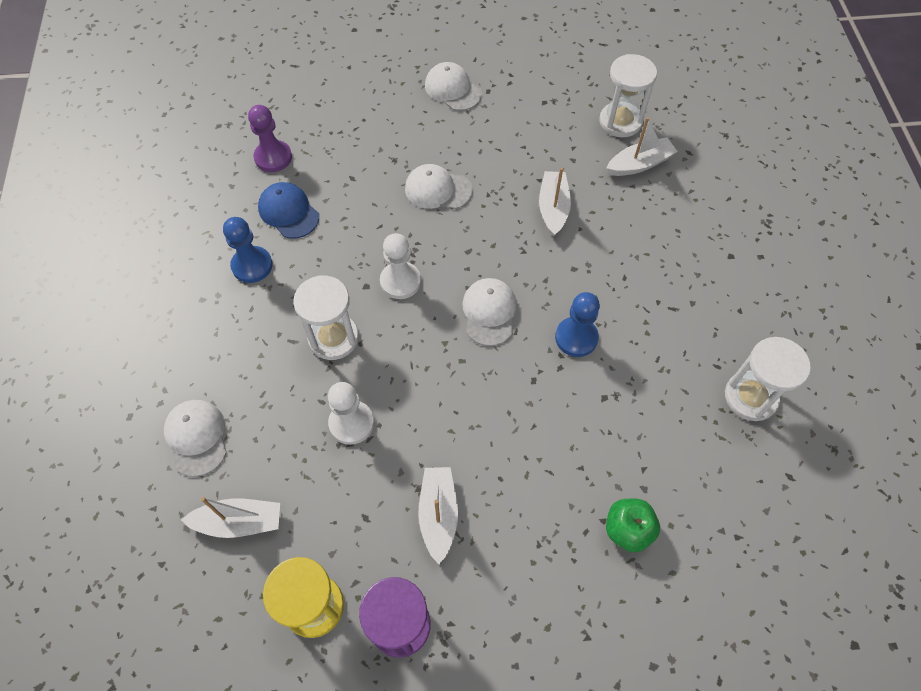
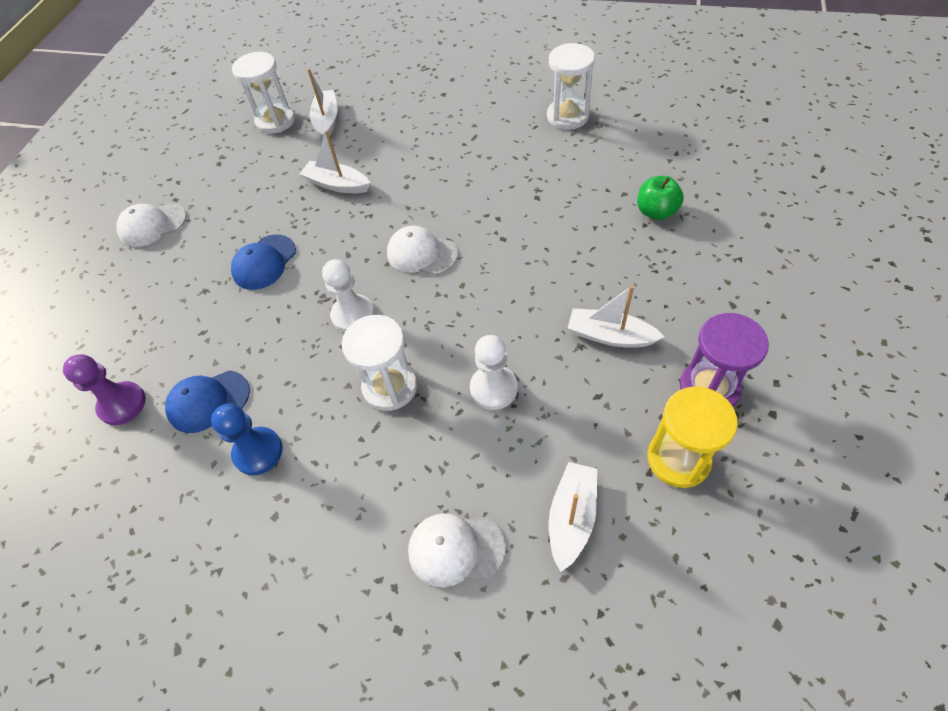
camera: 65 degrees left, 5 degrees down
white cap [405,164,473,209] -> blue cap [231,235,296,290]
blue pawn [555,292,600,357] -> none

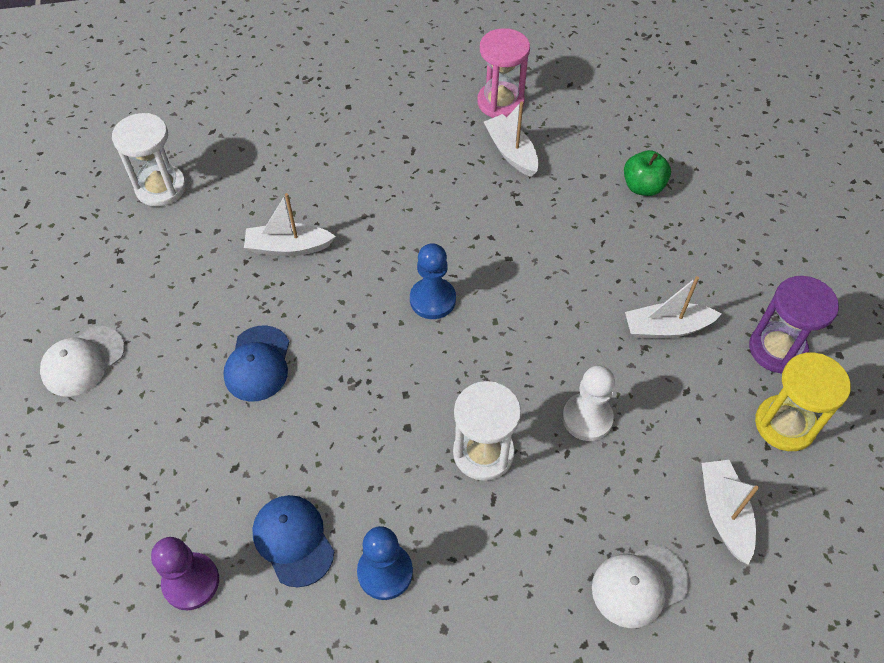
camera: 30 degrees left, 0 degrees up
blue cap [165,370,250,433] -> blue cap turned 105 degrees clockwise [252,495,334,588]
white boat [307,69,337,137] -> white boat moved to [484,101,539,177]
white pawn [322,259,375,332] -> none
white cap [387,226,458,275] -> blue pawn [410,243,456,319]
white hourglass [547,43,595,130] -> pink hourglass [477,28,530,118]

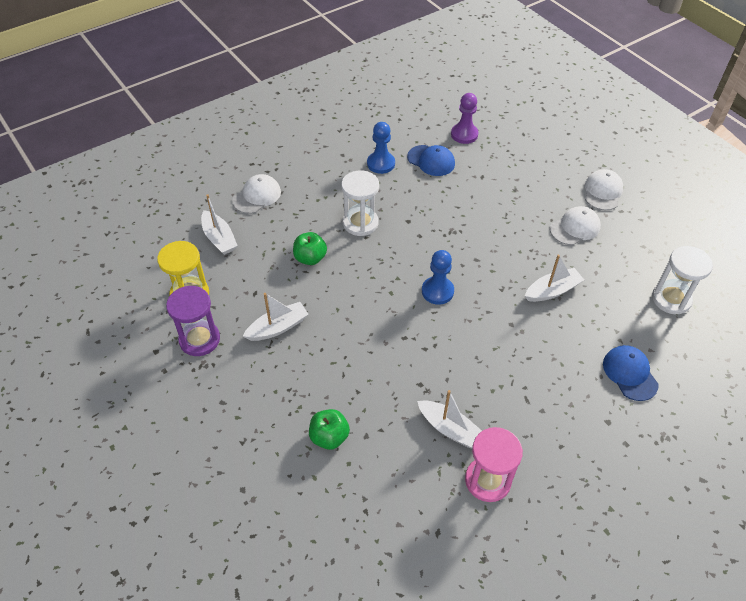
camera: 155 degrees right, 5 degrees down
blue cap [223,325,289,402] -> blue cap moved to [603,345,659,401]
white pawn [562,365,615,441] -> green apple [293,232,327,265]
none -> white cap [550,206,601,245]

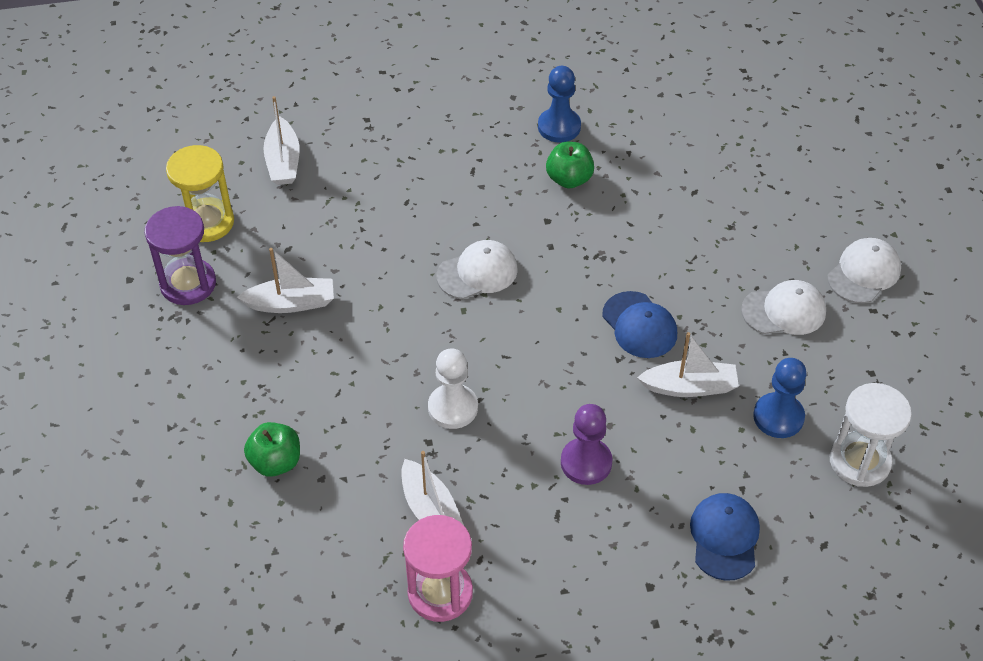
camera: 25 degrees right, 0 degrees up
white cap [232,174,281,214] -> white cap moved to [437,240,518,299]
green apple [293,232,327,265] -> green apple moved to [546,142,594,188]
white hourglass [341,170,379,236] -> none
blue cap [407,145,455,176] -> blue cap moved to [602,291,677,358]
blue pawn [422,250,454,305] -> blue pawn moved to [753,358,807,438]
purple pawn [451,93,478,144] -> purple pawn moved to [561,404,612,485]
none -> white pawn [428,348,478,429]

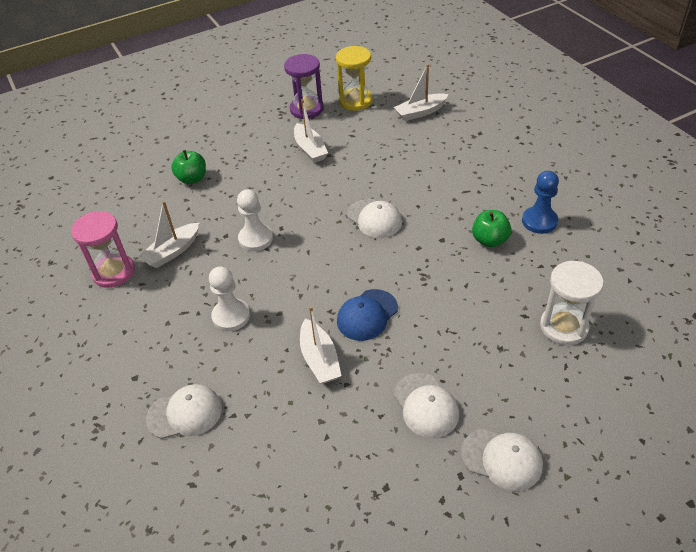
camera: 75 degrees right, 5 degrees down
purple pawn [561,404,612,485] -> white pawn [209,266,250,331]
blue cap [690,493,760,581] -> white cap [146,384,222,439]
blue pawn [753,358,807,438] -> none
white hourglass [830,383,912,487] -> white hourglass moved to [540,261,604,345]

